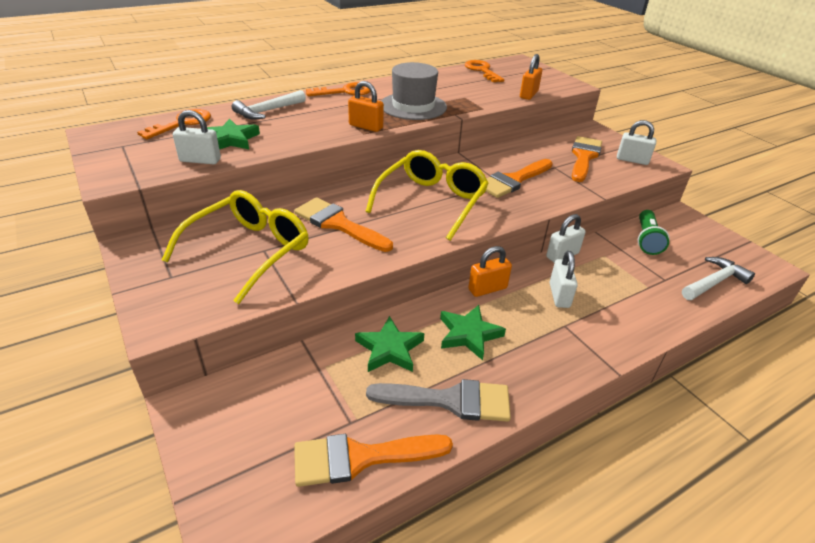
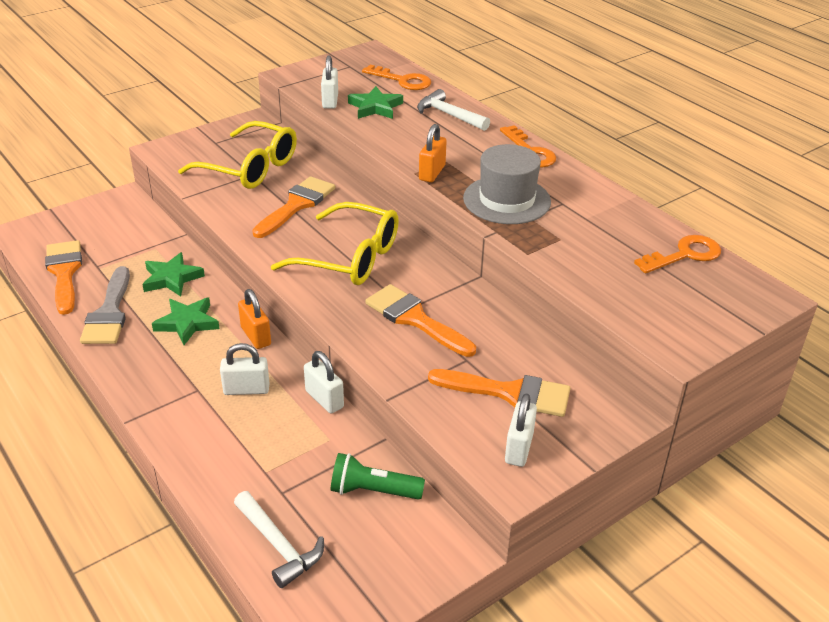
camera: 85 degrees right, 0 degrees up
orange padlock [520,54,542,100] -> none

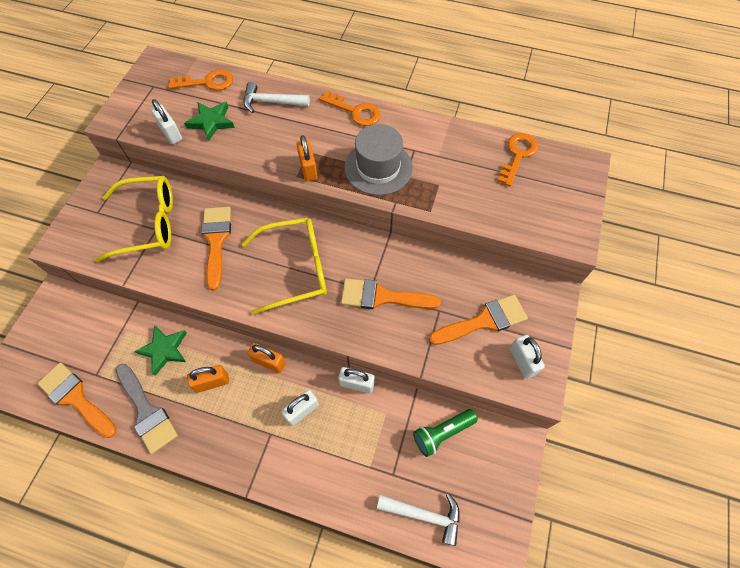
camera: 35 degrees left, 25 degrees up
green star [152,298,220,345] -> orange padlock [187,365,229,393]

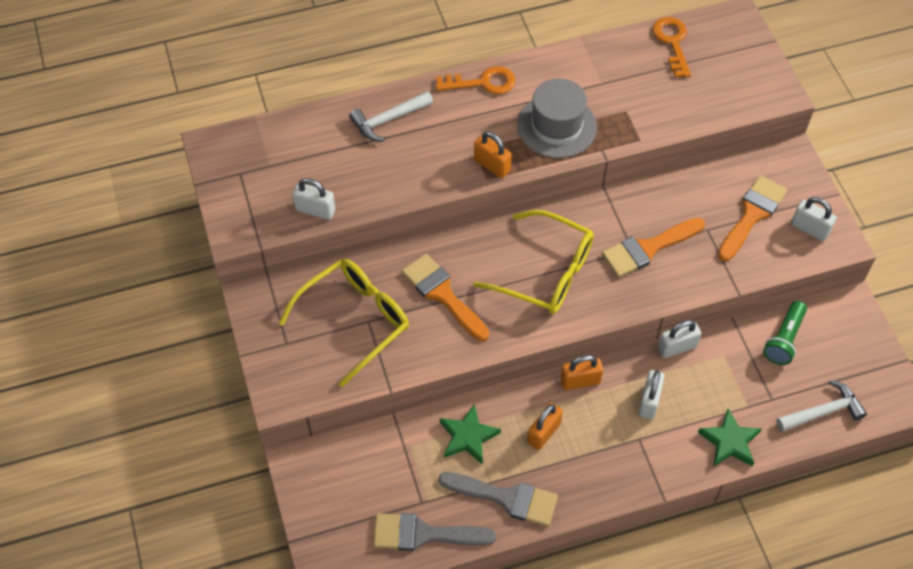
camera: 35 degrees left, 5 degrees down
orange brush [37,362,117,438] -> grey brush [373,513,496,551]
orange key [168,69,233,91] -> none
green star [184,102,235,141] -> green star moved to [698,409,762,467]
yellow glasses [241,218,327,315] -> yellow glasses turned 75 degrees clockwise [474,210,594,314]

